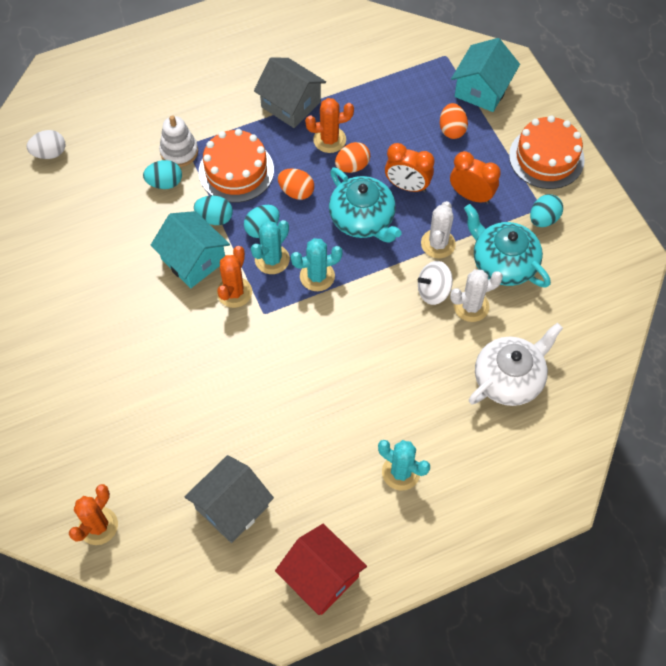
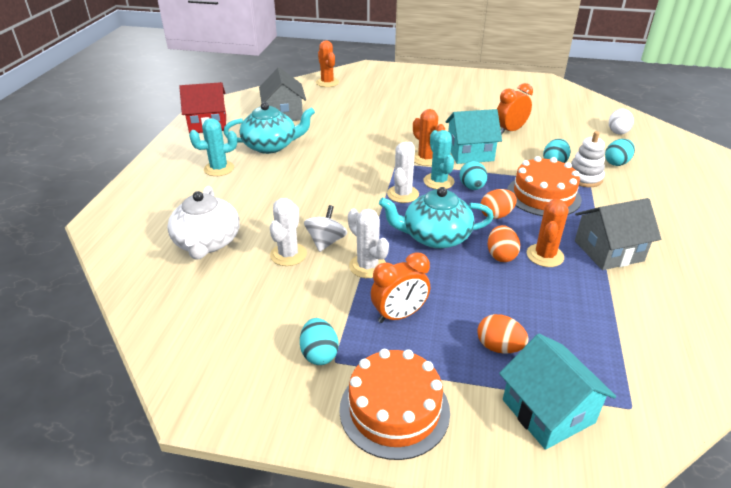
camera: 125 degrees right, 25 degrees down
turquoise egg [194,196,233,225] -> turquoise egg moved to [605,139,635,166]
turquoise cactus [291,238,343,291] -> white cactus [387,142,419,203]
orange clock [385,143,435,192] -> orange clock moved to [497,83,533,135]
turquoise teapot [464,204,551,288] -> turquoise teapot moved to [223,102,315,154]

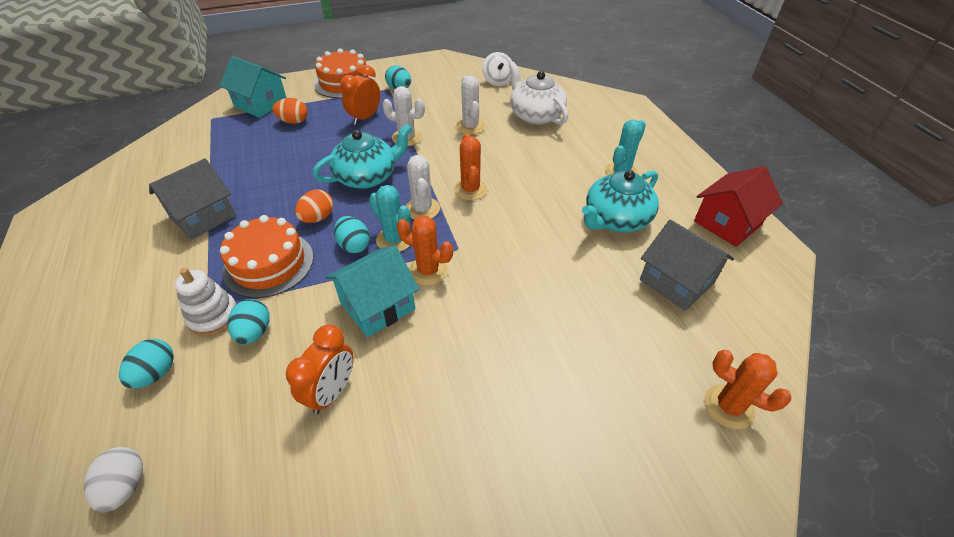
camera: 150 degrees right, 10 degrees up
white spinning top [304,205,347,252] -> white spinning top moved to [482,52,512,86]
orange egg [487,225,520,262] -> none
orange cactus [527,199,568,267] -> orange cactus moved to [454,134,487,200]

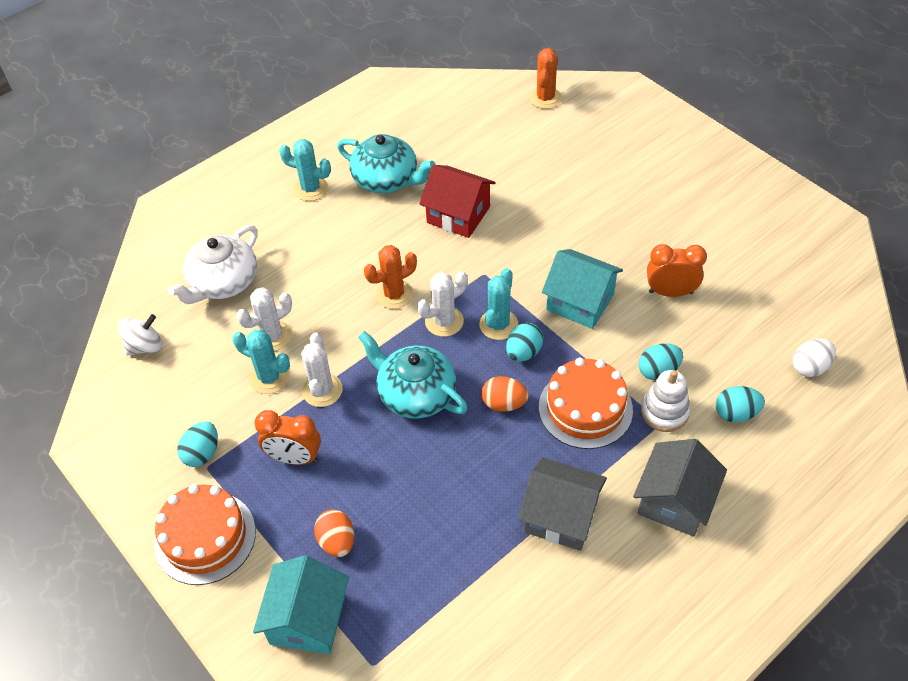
camera: 110 degrees left, 5 degrees up
orange cactus [397,216,453,286] -> none
grey house [640,220,734,311] -> grey house moved to [633,439,727,536]
red house [694,166,783,247] -> red house moved to [419,165,496,238]
none -> turquoise cactus [232,330,290,394]

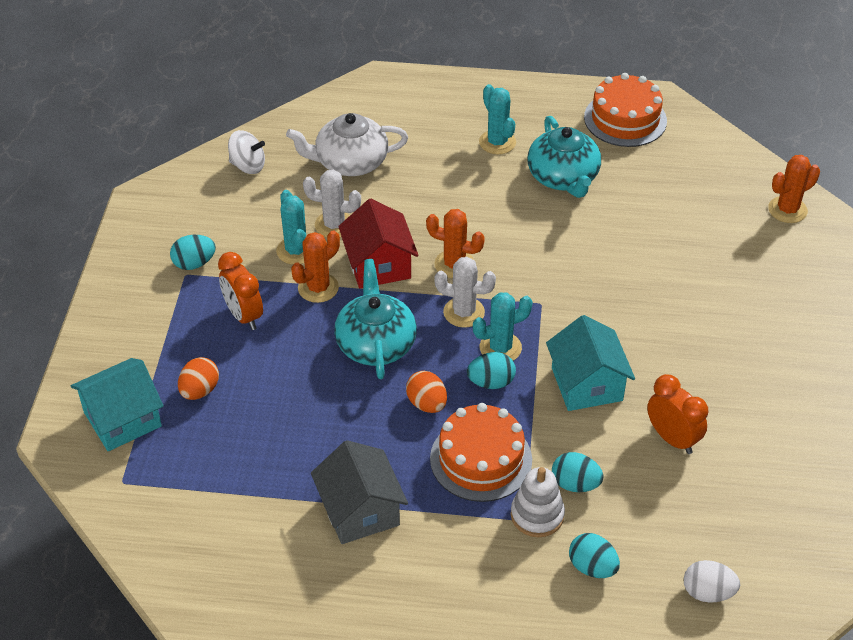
camera: 45 degrees right, 5 degrees down
orange cake [154,484,256,585] -> orange cake moved to [584,73,667,147]
white cactus [301,333,343,407] -> orange cactus [291,230,340,303]
red house [419,165,496,238] -> red house moved to [338,199,419,289]
grey house [633,439,727,536] -> none

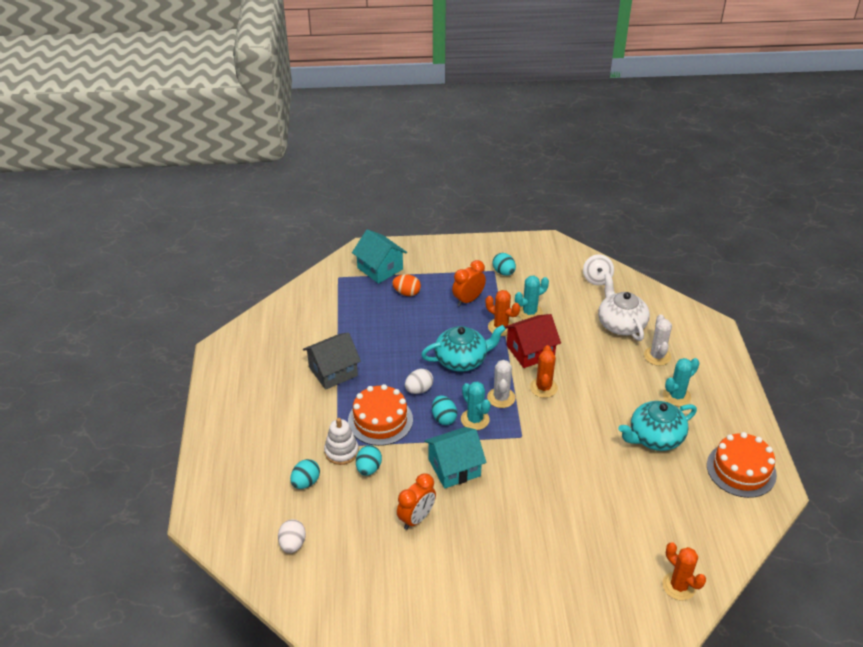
camera: 80 degrees right, 5 degrees down
white cactus [303,170,361,238] -> white cactus moved to [644,314,672,366]
orange egg [406,371,447,413] -> white egg [405,369,433,394]

